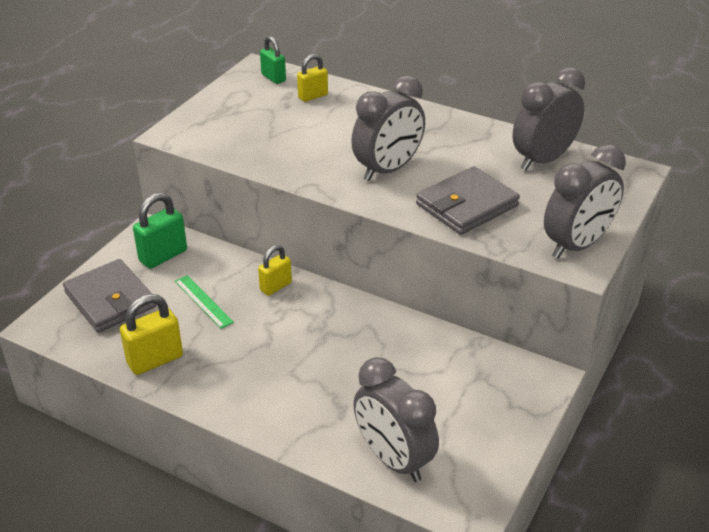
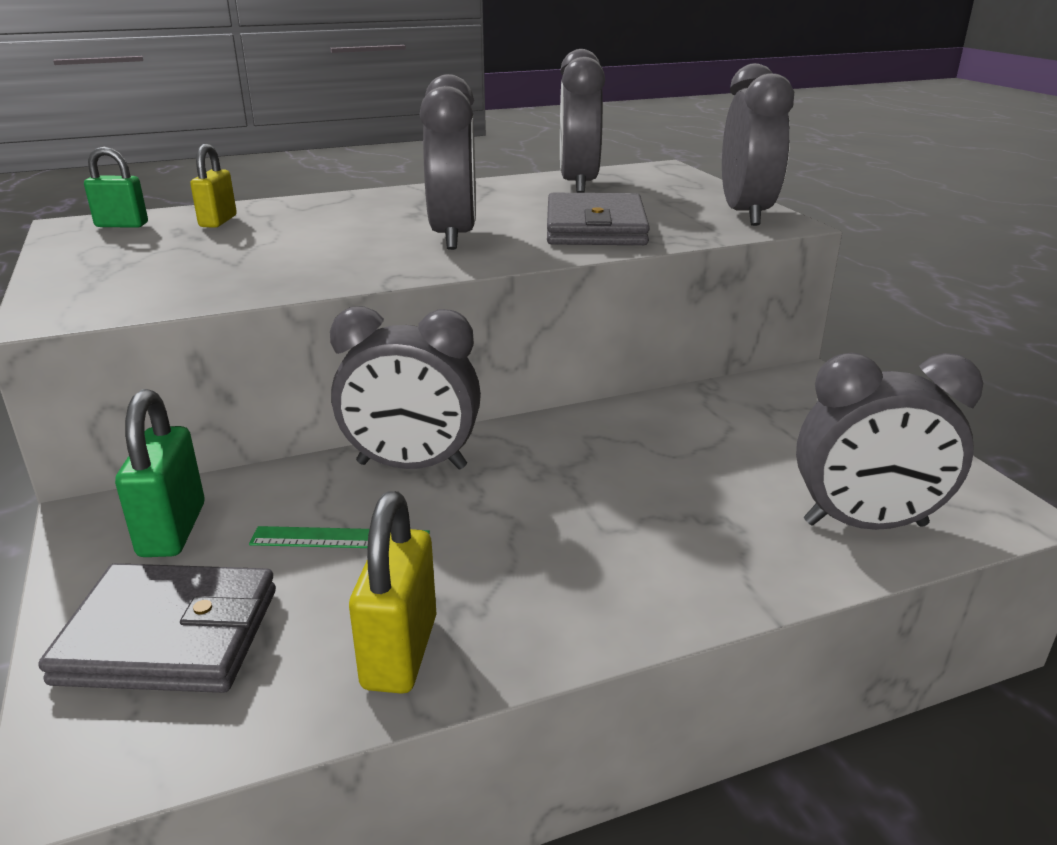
camera: 50 degrees left, 10 degrees down
yellow padlock [258,245,292,296] -> grey clock [330,306,481,470]

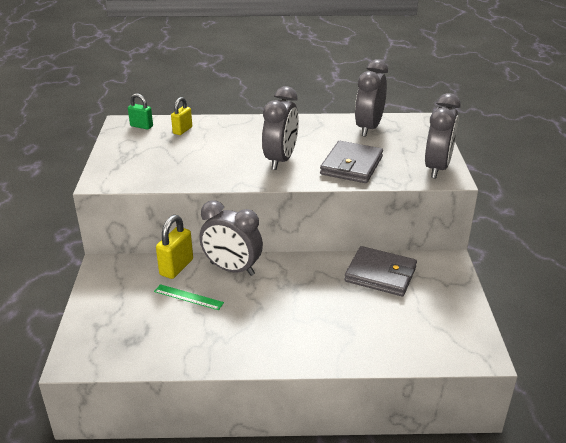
camera: 20 degrees right, 5 degrees up
grey wallet [38,563,276,693] -> grey wallet moved to [344,246,417,296]
green padlock [115,389,205,557] -> none
yellow padlock [349,491,437,694] -> yellow padlock moved to [156,215,193,279]
grey clock [796,353,983,530] -> none

